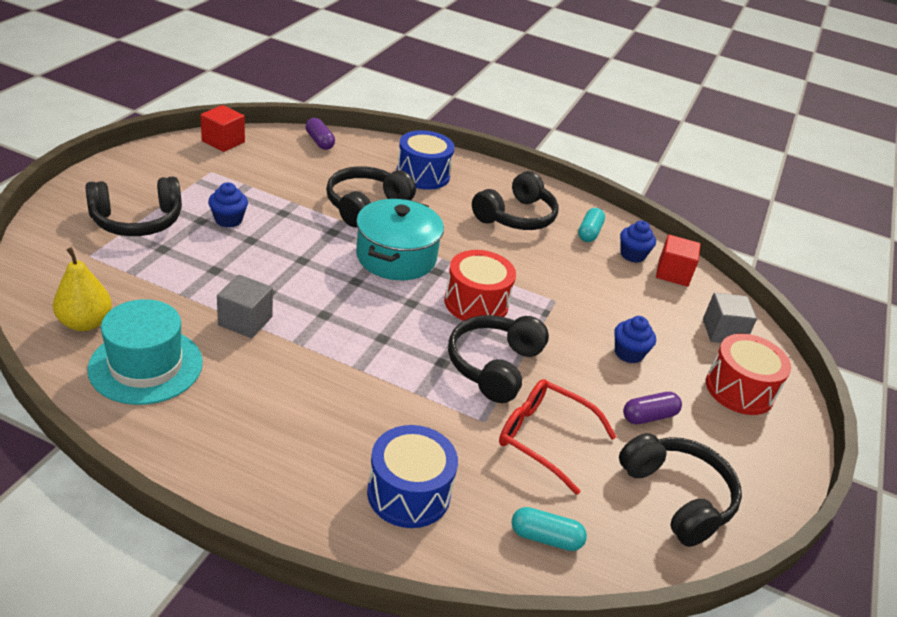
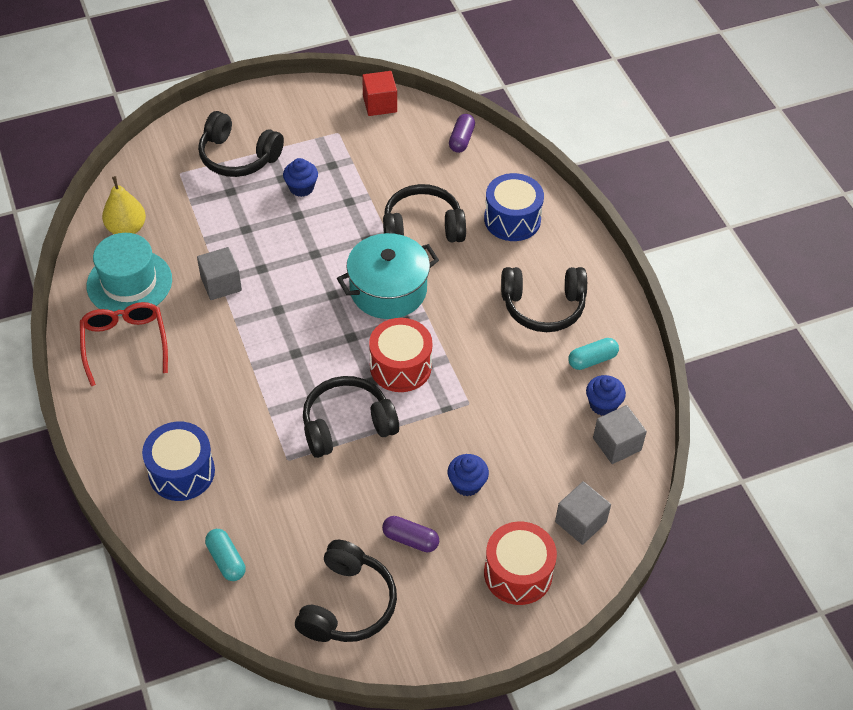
camera: 50 degrees right, 15 degrees up
red glasses [499,379,616,495] -> red glasses moved to [80,302,168,386]
red cube [656,235,701,287] -> grey cube [593,405,647,464]

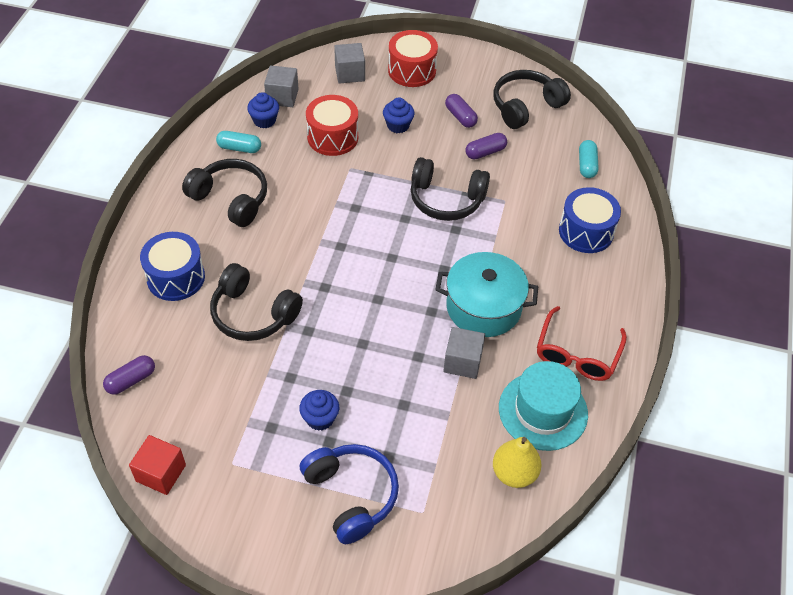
camera: 145 degrees left, 0 degrees up
black headphones [198,111,284,177] -> blue headphones [300,444,399,544]
turquoise pot [337,233,439,319] -> turquoise pot moved to [435,252,538,337]
red drum [369,318,433,392] -> red drum moved to [306,95,358,156]
none -> purple capsule [465,133,507,159]

